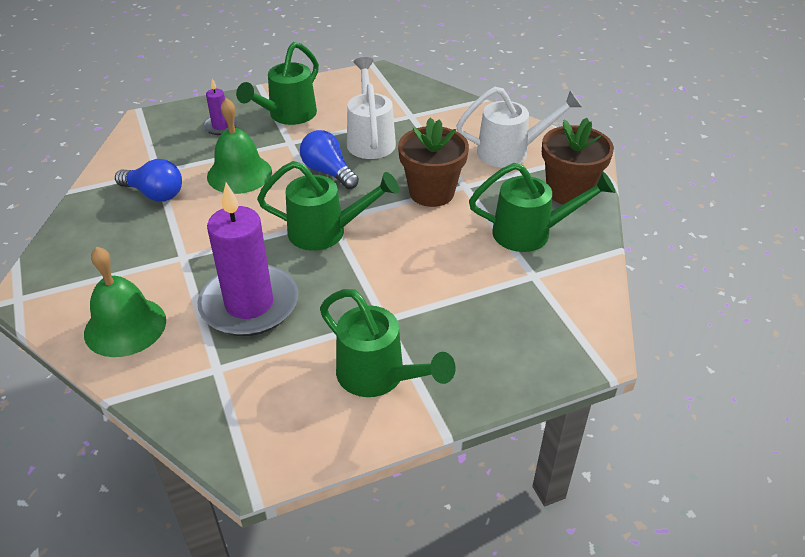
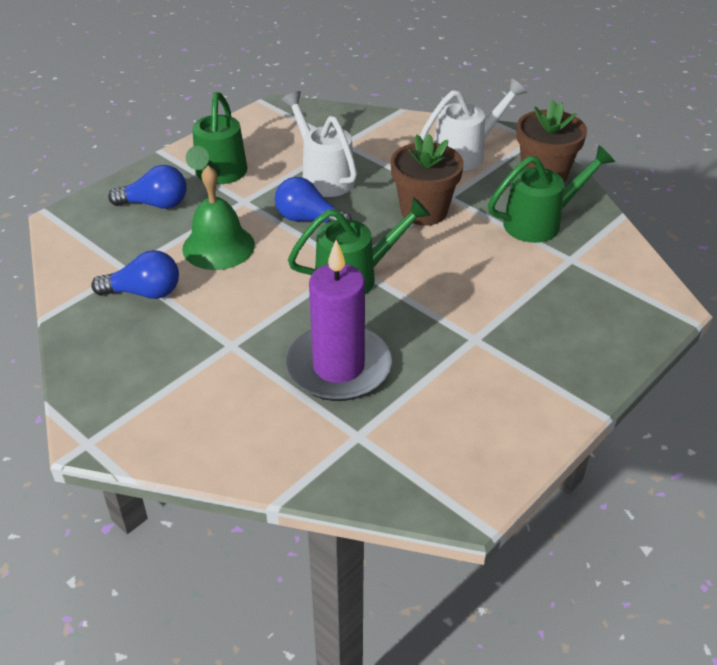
camera: 25 degrees left, 0 degrees up
green bell [84,246,166,357] -> none
purple candle [203,79,238,135] -> blue light bulb [108,165,187,209]
green watering can [320,289,456,397] -> none

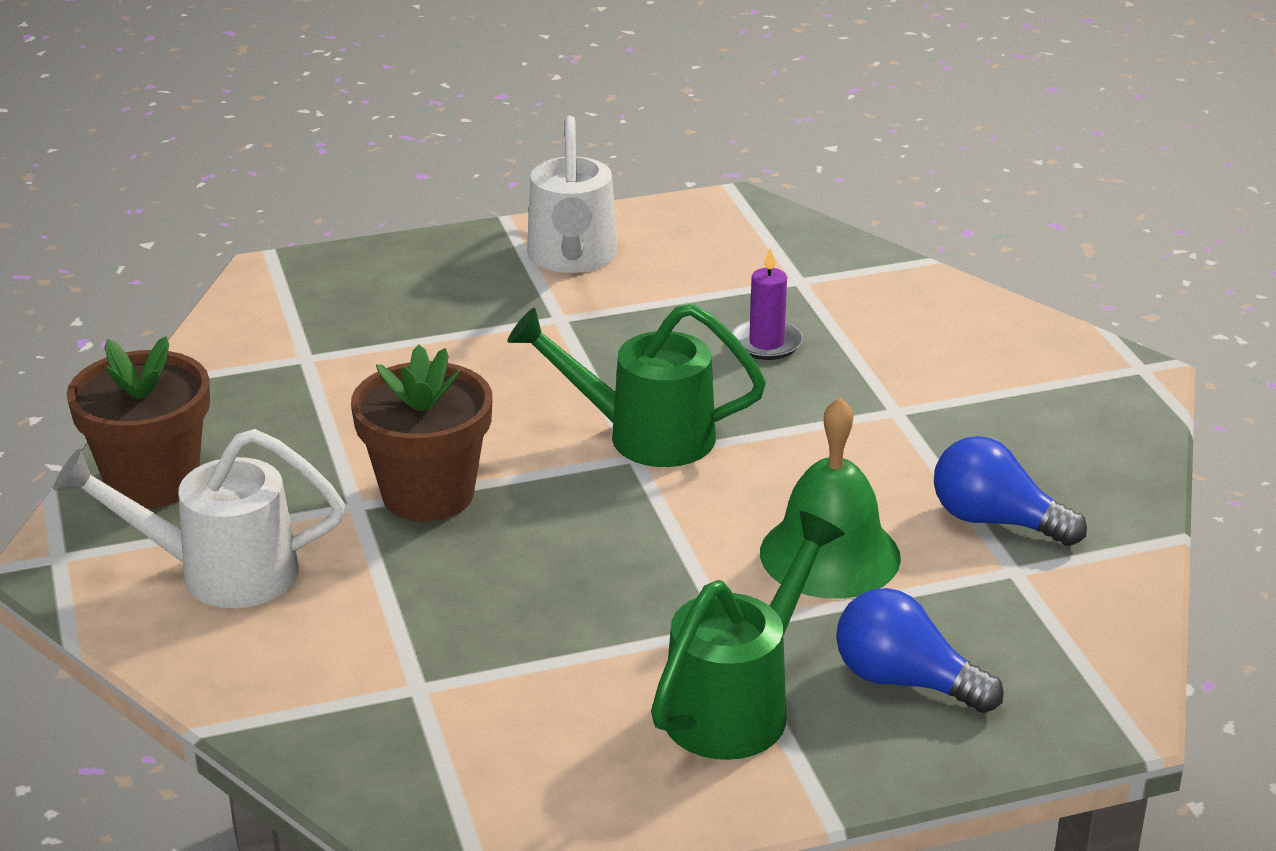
camera: 150 degrees left, 10 degrees down
blue light bulb [275,177,352,223] -> none
white watering can [281,91,357,197] -> white watering can moved to [527,116,618,273]
purple candle [285,240,392,401] -> purple candle [732,247,803,360], size x0.46
green watering can [488,145,615,243] -> none

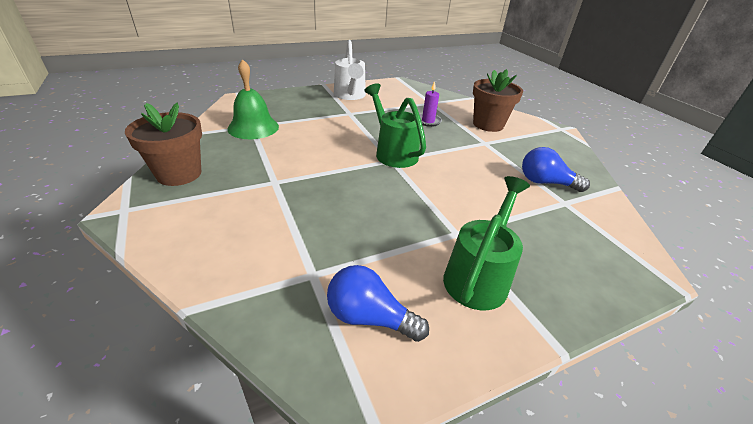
camera: 10 degrees left, 5 degrees up
white watering can [53,429,345,608] -> none
brown flower pot [351,345,492,522] -> brown flower pot moved to [473,69,523,132]
green watering can [508,304,766,467] -> green watering can turned 60 degrees clockwise [364,83,426,168]
green bell [760,397,901,599] -> green bell moved to [227,59,279,139]
blue light bulb [836,588,1004,713] -> blue light bulb moved to [327,265,429,342]

